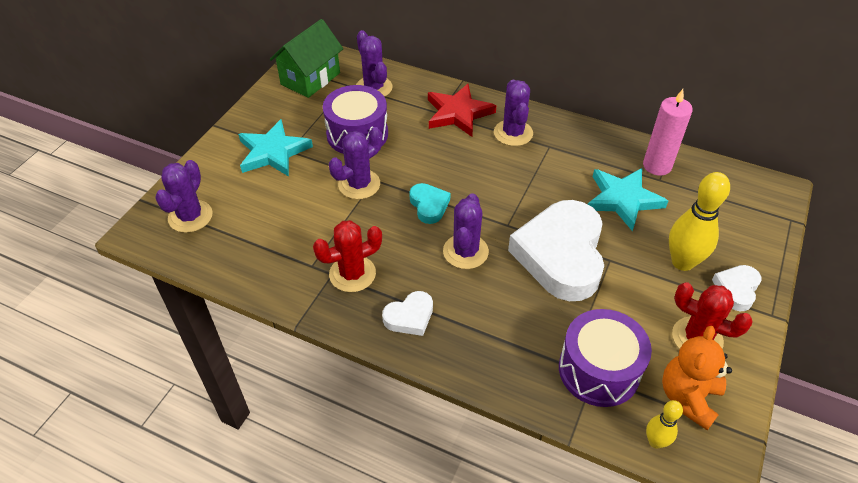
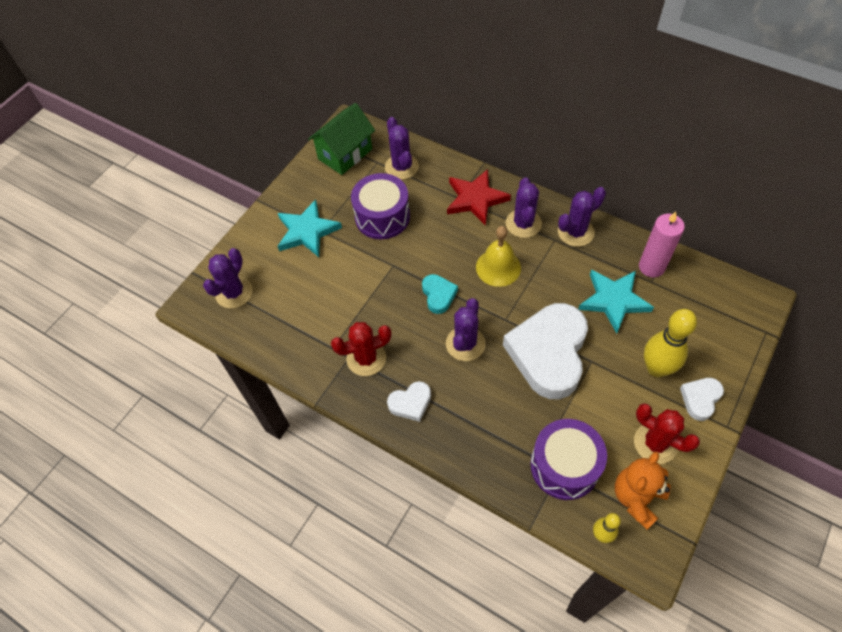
camera: 10 degrees right, 10 degrees up
purple cactus [329,127,382,199] -> purple cactus moved to [558,187,606,247]
none -> yellow bell [476,226,521,287]

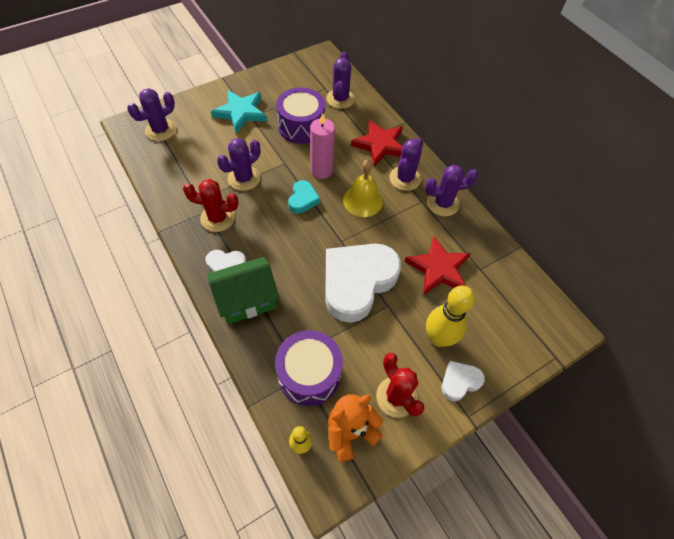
camera: 20 degrees right, 0 degrees up
green house [308,103,375,175] -> green house moved to [208,257,279,324]
purple cactus [446,298,486,361] -> purple cactus moved to [217,138,261,191]
turquoise star [578,270,654,333] -> red star [405,236,471,294]
pink candle [639,212,685,278] -> pink candle moved to [310,113,335,179]

